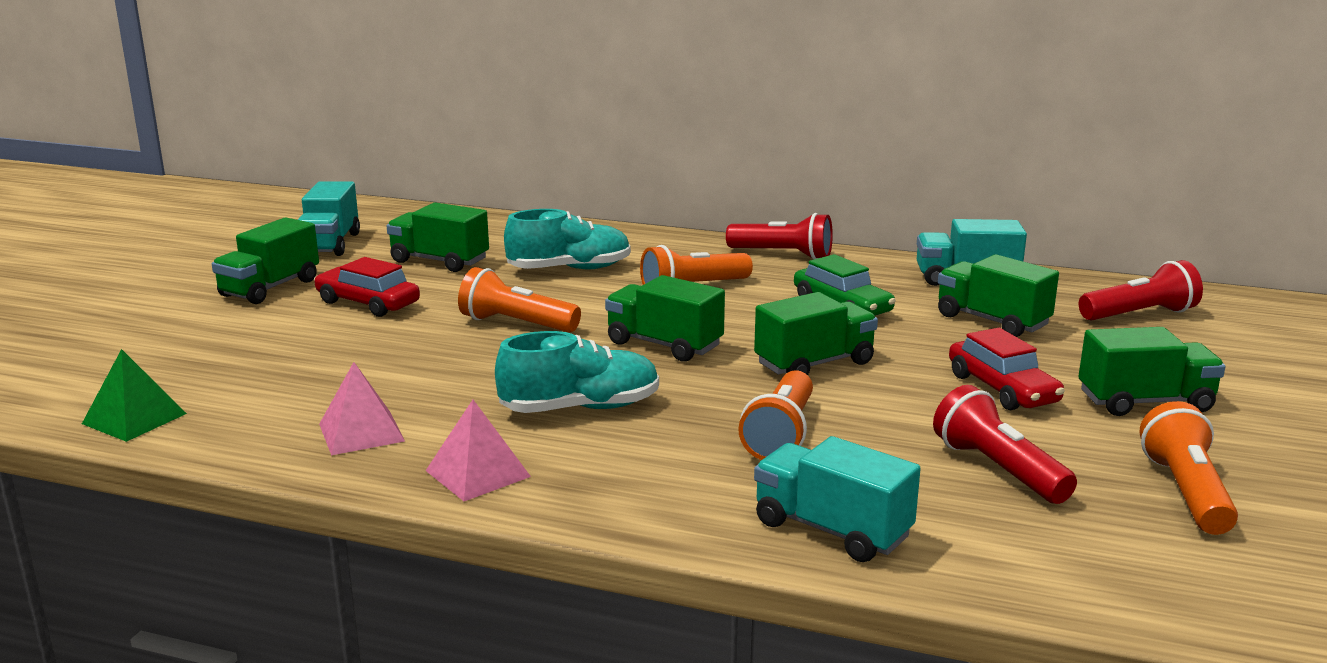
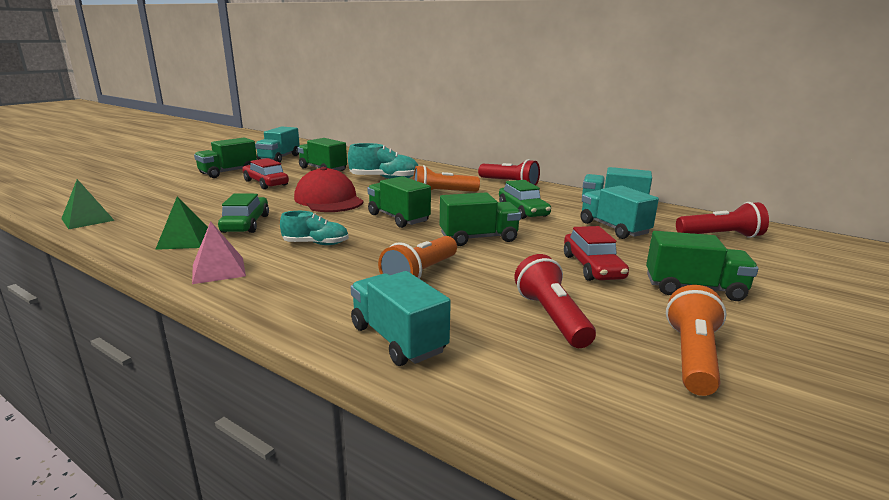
camera: 15 degrees right, 0 degrees up
pink pyramid [319,362,405,455] -> green pyramid [155,197,208,250]
orange flashlight [458,267,581,332] -> red cap [294,167,364,212]
turquoise shoe [495,331,659,413] -> turquoise shoe [280,211,349,245], size x0.66
green truck [938,254,1059,337] -> turquoise truck [580,185,659,239]
none -> green car [218,194,269,233]

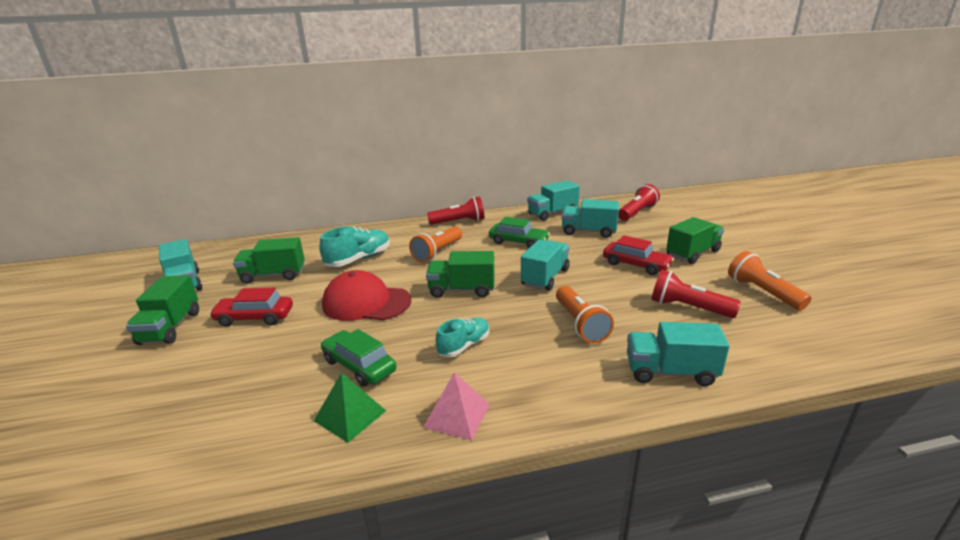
camera: 45 degrees left, 5 degrees up
green pyramid [61,179,115,229] -> none
green truck [440,192,521,246] -> turquoise truck [521,239,570,291]

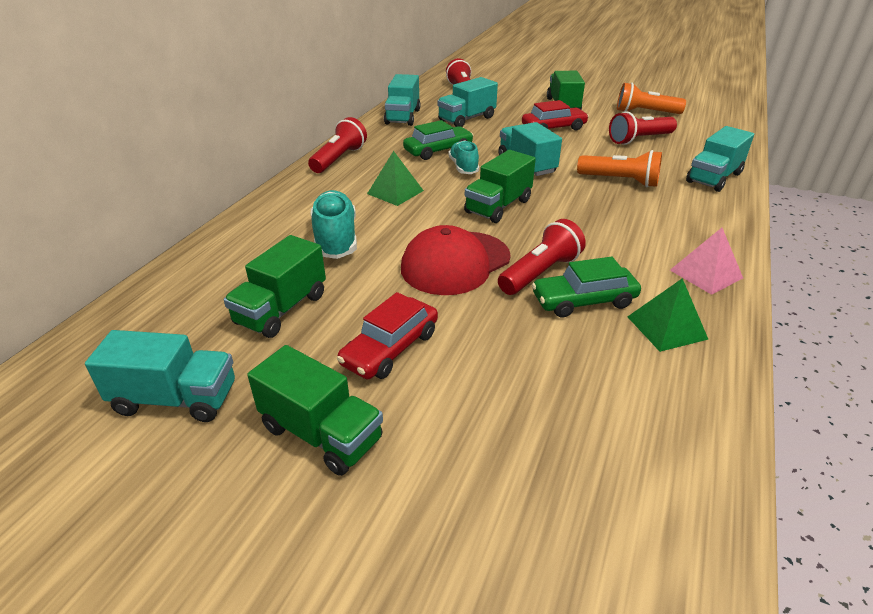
camera: 55 degrees left, 10 degrees up
orange flashlight [409,226,462,262] -> green pyramid [367,151,424,206]
turquoise shoe [436,318,489,357] -> turquoise shoe moved to [448,140,479,174]
none -> red flashlight [498,219,586,295]

